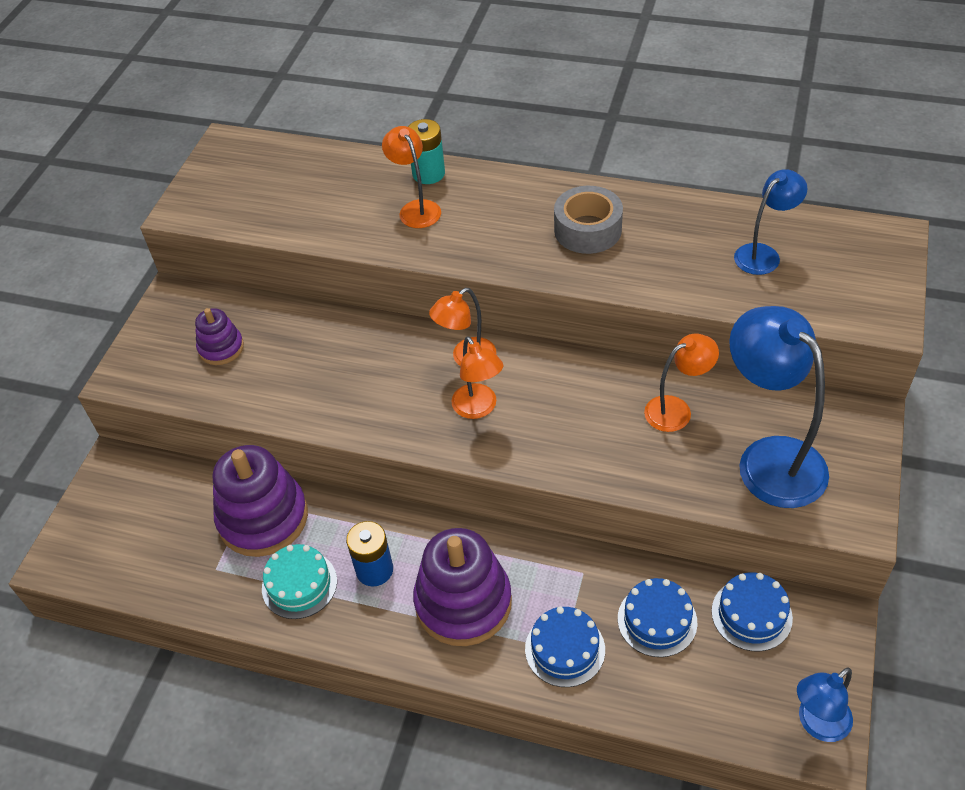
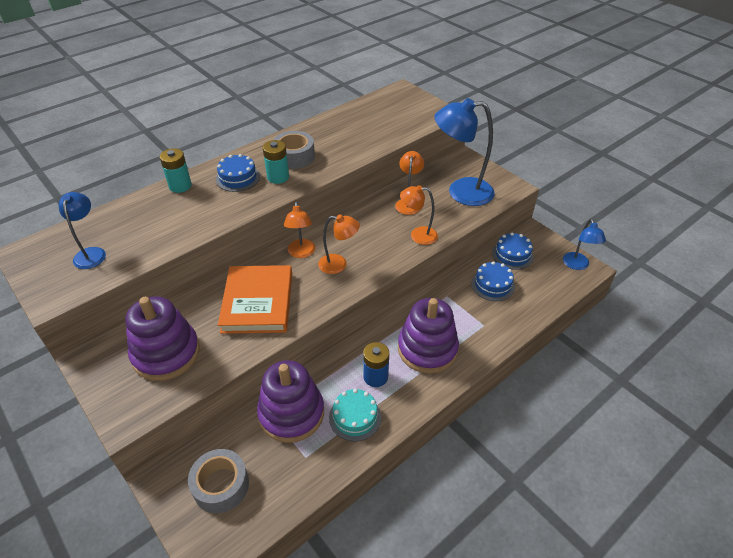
camera: 60 degrees left, 5 degrees down
purple stacking toy [195,308,244,365] -> purple stacking toy [125,296,200,381], size x1.89
orange lamp [382,126,441,228] -> orange lamp moved to [400,185,438,245]
blue cake [525,607,605,687] -> blue cake moved to [216,154,260,192]
blue lamp [734,169,807,275] -> blue lamp moved to [59,192,106,269]
none -> grey tape [188,449,249,513]
none -> orange book [218,265,292,334]
none -> turquoise battery [263,140,289,184]

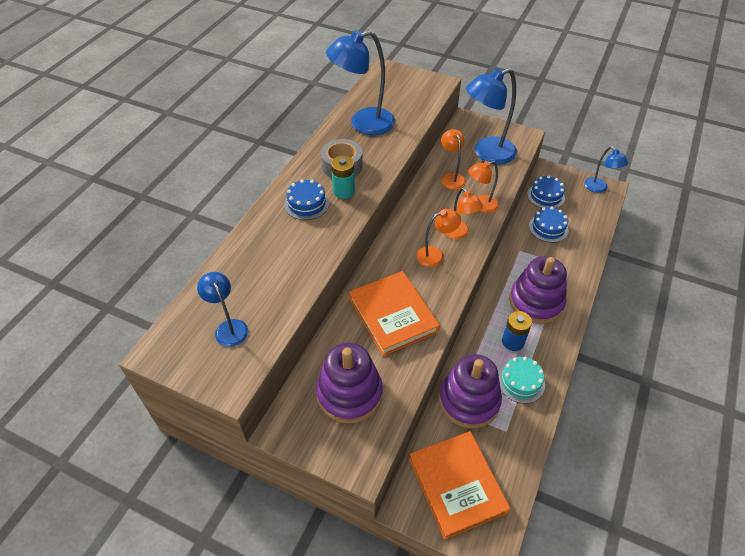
camera: 25 degrees left, 5 degrees up
turquoise battery [160,148,192,193] -> none
grey tape [188,449,249,513] -> orange book [409,431,510,540]
orange lamp [284,202,315,258] -> orange lamp moved to [444,188,483,239]
none -> blue lamp [326,30,395,135]

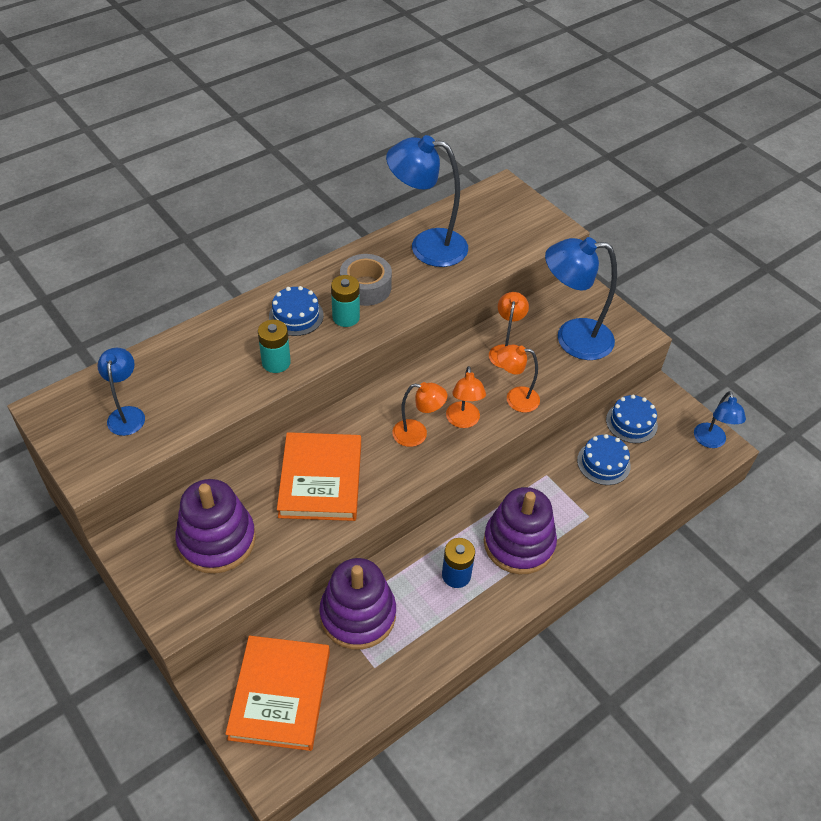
camera: 25 degrees right, 0 degrees up
turquoise cake [498,357,545,404] -> none
none -> turquoise battery [258,320,291,373]

